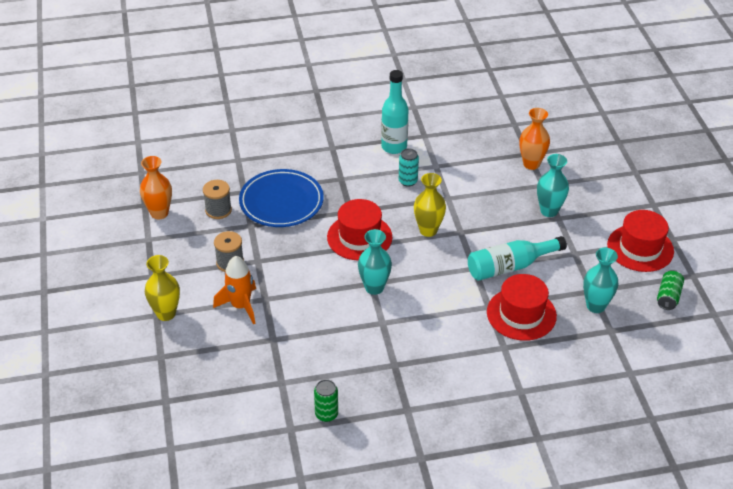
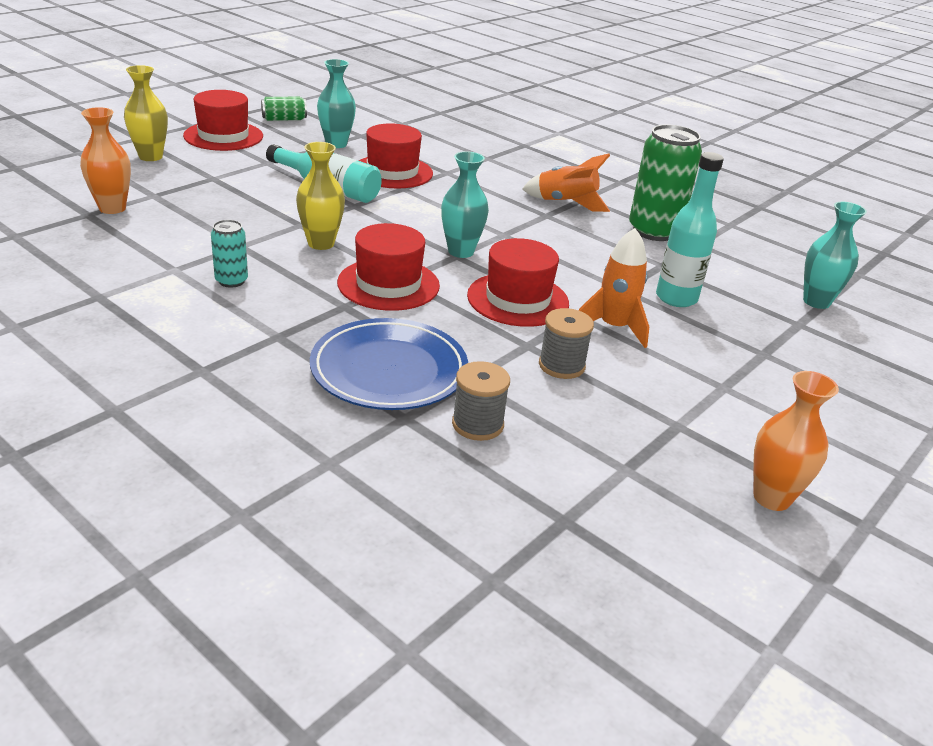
camera: 130 degrees left, 10 degrees down
orange vase [140,156,172,219] -> orange vase moved to [753,371,839,511]
yellow vase [145,255,180,321] -> yellow vase moved to [124,65,168,161]
green can [314,379,338,422] -> green can [629,125,702,241], size x2.00
turquoise bottle [381,70,409,154] -> turquoise bottle moved to [656,152,724,307]
turquoise vase [537,154,569,217] -> turquoise vase moved to [803,202,867,309]
none -> red hat [467,238,569,327]
none -> orange rocket [522,153,610,212]

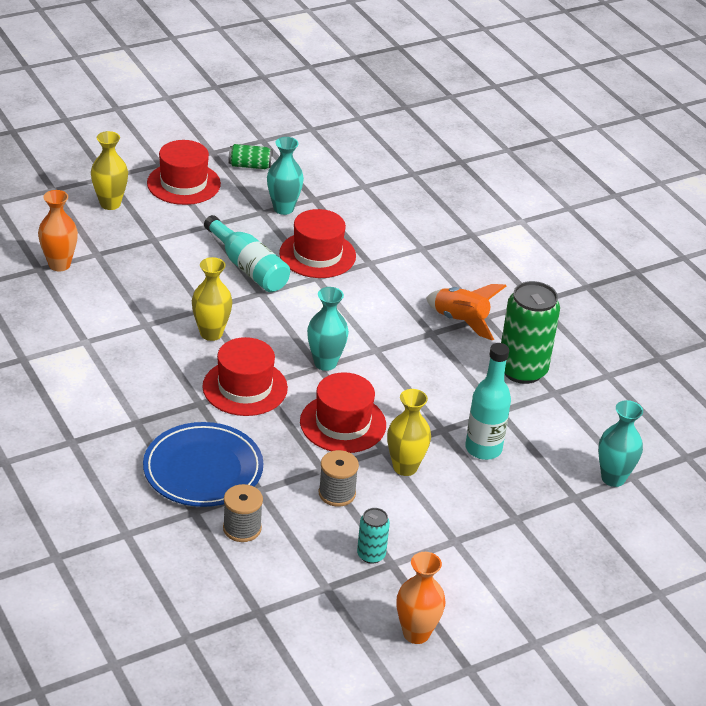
camera: 20 degrees right, 5 degrees up
turquoise can [211,220,248,288] -> turquoise can moved to [357,508,390,564]
orange rocket [579,228,649,348] -> yellow vase [387,389,431,476]

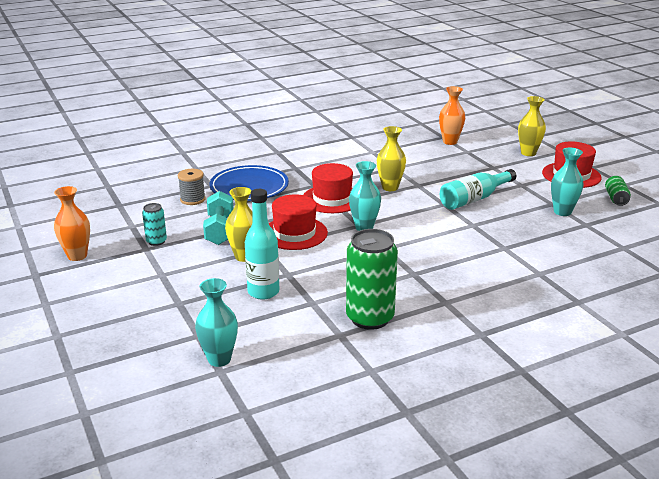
camera: 95 degrees right, 10 degrees down
red hat [279,209,356,278] -> none
grey spool [319,450,359,507] -> turquoise dumbbell [203,191,234,245]
orange rocket [426,284,506,341] -> none

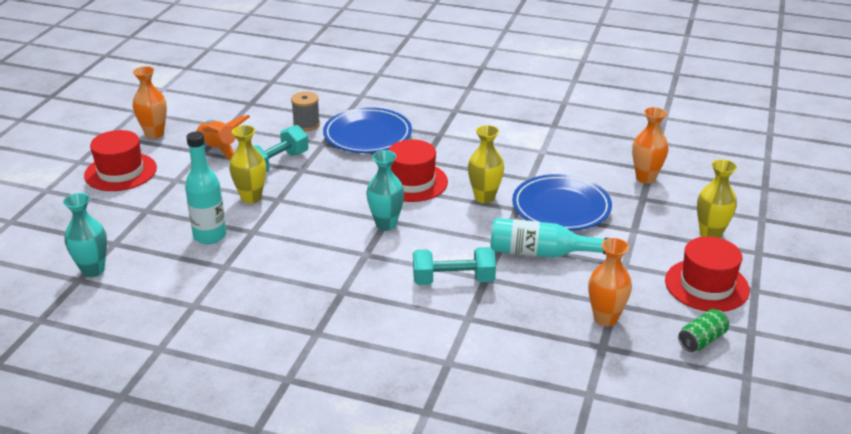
camera: 45 degrees right, 5 degrees up
turquoise can [142,203,167,246] -> orange rocket [196,115,250,160]
red hat [269,194,328,250] -> red hat moved to [84,130,157,191]
green can [346,229,398,330] -> none
turquoise vase [551,148,584,216] -> orange vase [588,238,632,326]
none -> turquoise dumbbell [413,247,496,285]
none -> blue plate [512,174,612,231]

